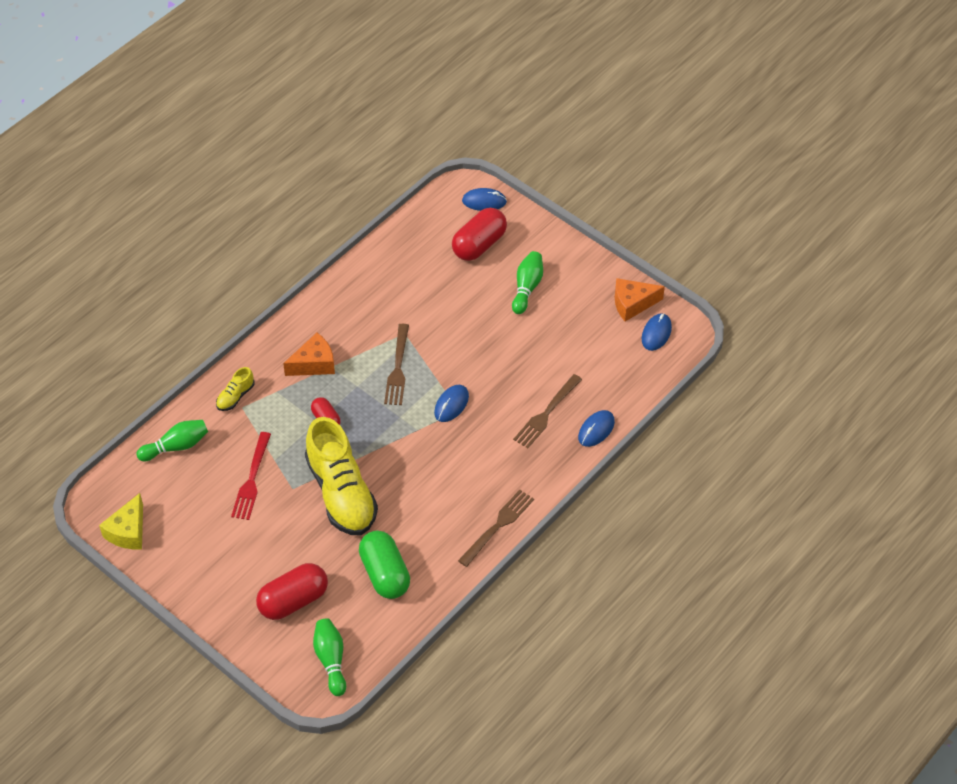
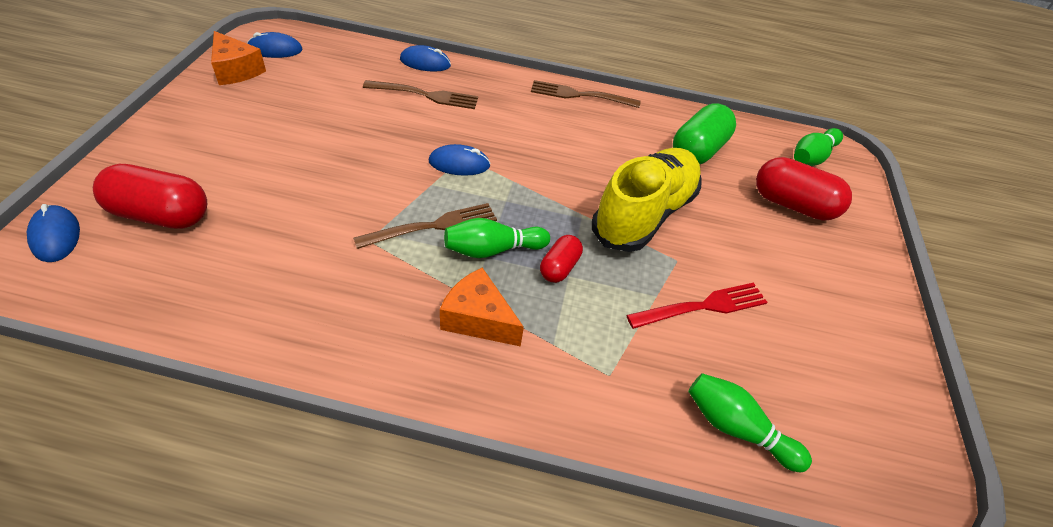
camera: 125 degrees left, 5 degrees down
yellow cheese [99,493,143,550] -> none
yellow shoe [216,367,255,411] -> none
green bowling pin [512,251,543,314] -> green bowling pin moved to [444,218,550,258]

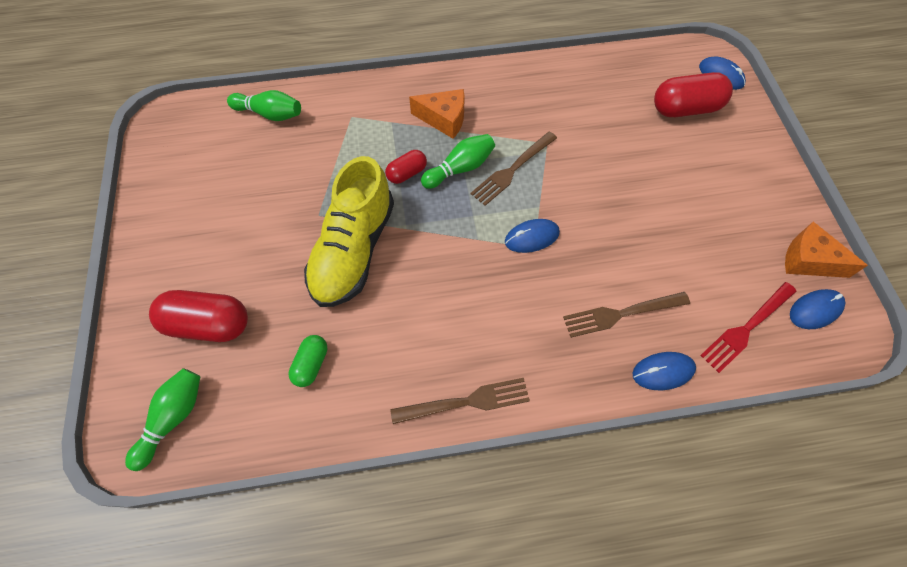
camera: 165 degrees right, 15 degrees up
red capsule [540,235,583,283] -> red capsule turned 45 degrees clockwise [385,150,427,184]
red fork [626,283,768,329] -> red fork moved to [700,282,797,373]
green capsule [673,104,736,164] -> green capsule [288,335,327,387], size x0.56

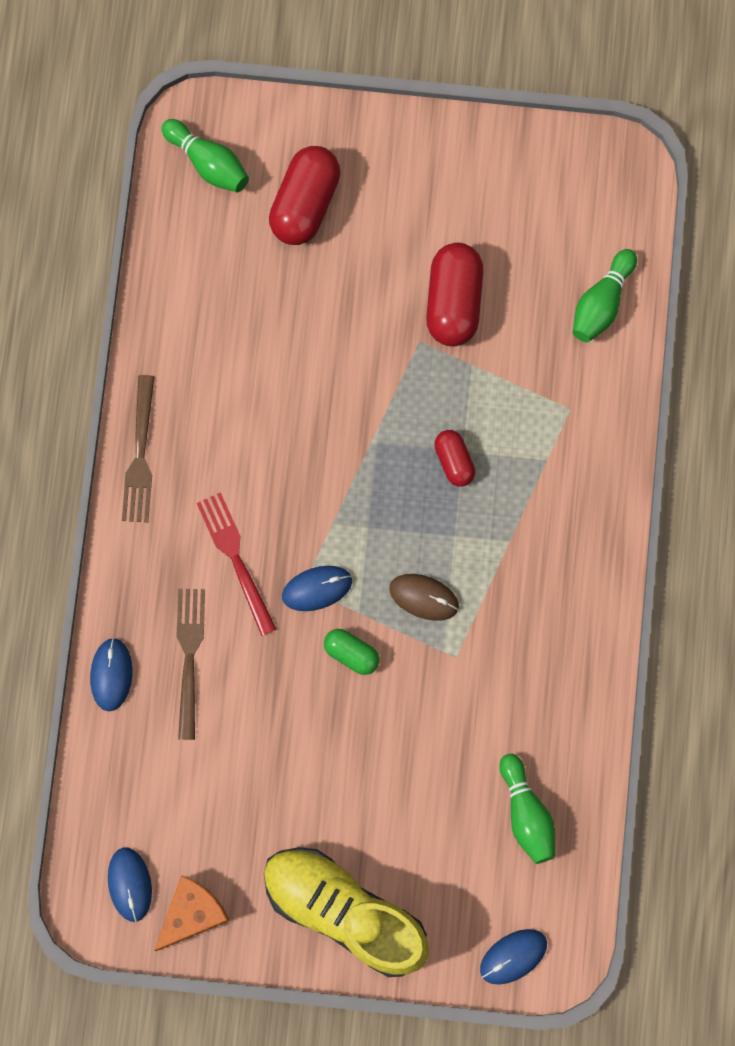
camera: 105 degrees right, 15 degrees up
green capsule [288,335,327,387] -> green capsule moved to [324,629,380,675]
yellow shoe [304,156,394,307] -> yellow shoe moved to [264,847,429,977]
orange cheese [409,89,465,139] -> none
green bowling pin [421,134,495,189] -> green bowling pin moved to [500,754,555,864]
brown fork [470,131,557,206] -> brown mouse [389,574,459,621]
blue mouse [505,219,560,253] -> blue mouse turned 75 degrees clockwise [282,566,352,611]
red capsule [654,72,733,117] -> red capsule moved to [426,243,483,346]
red fork [700,282,797,373] -> red fork moved to [197,492,276,636]

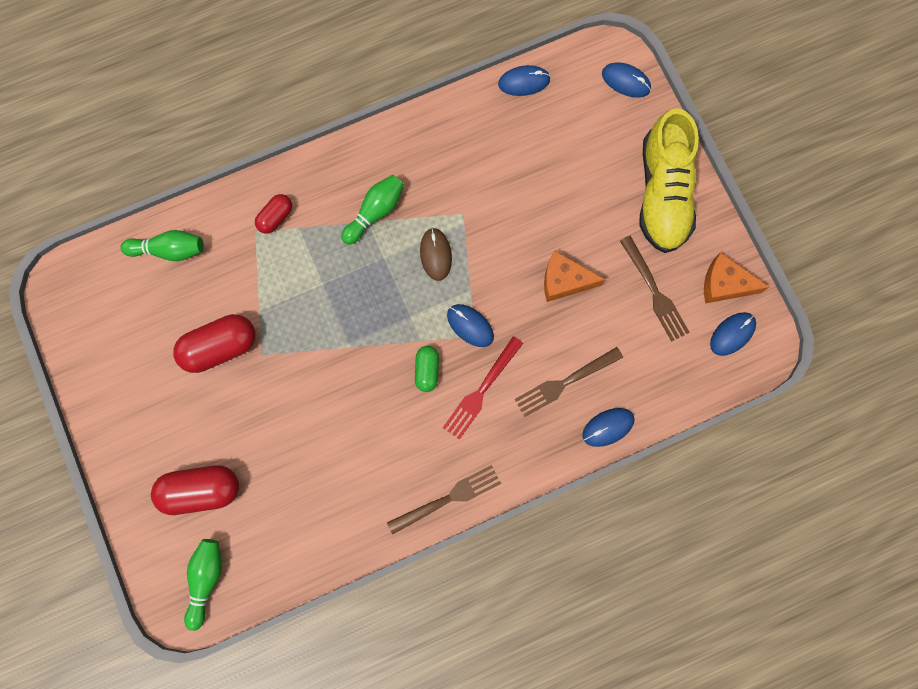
camera: 120 degrees left, 0 degrees up
green capsule [324,629,380,675] -> green capsule moved to [415,346,439,392]
red capsule [434,430,475,487] -> red capsule moved to [255,194,292,234]
green bowling pin [500,754,555,864] -> green bowling pin moved to [341,175,404,245]
none -> blue mouse [498,65,551,96]
none -> orange cheese [544,250,605,302]
none -> brown fork [620,236,689,342]

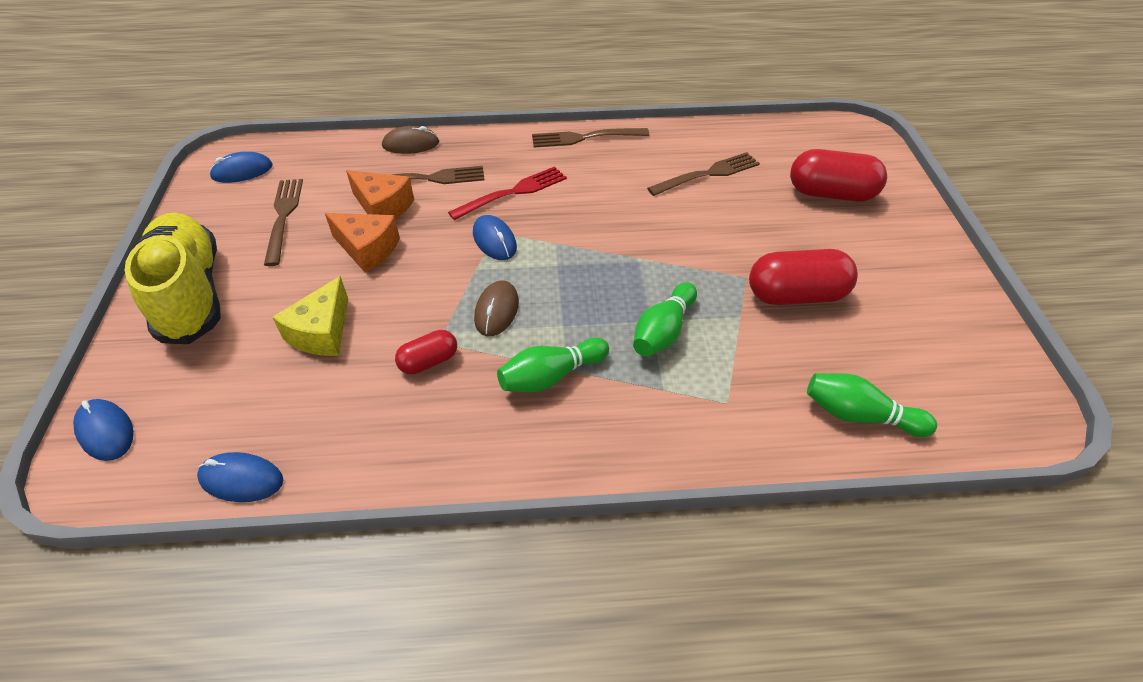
camera: 160 degrees left, 30 degrees down
green bowling pin [184,539,222,631] -> green bowling pin moved to [633,282,697,357]
red capsule [255,194,292,234] -> red capsule moved to [395,330,457,374]
green capsule [415,346,439,392] -> none
blue mouse [582,408,635,447] -> brown mouse [382,126,439,154]
yellow shoe [640,108,699,253] -> yellow shoe turned 45 degrees counterclockwise [124,212,221,344]
orange cheese [704,253,769,304] -> orange cheese moved to [346,170,414,219]
none -> yellow cheese [272,276,348,356]
none -> brown fork [647,152,760,196]

